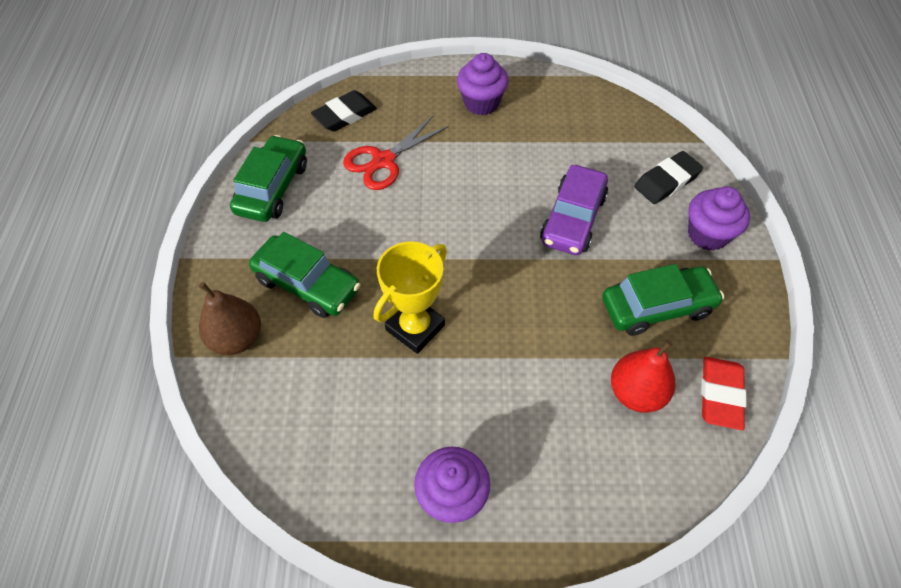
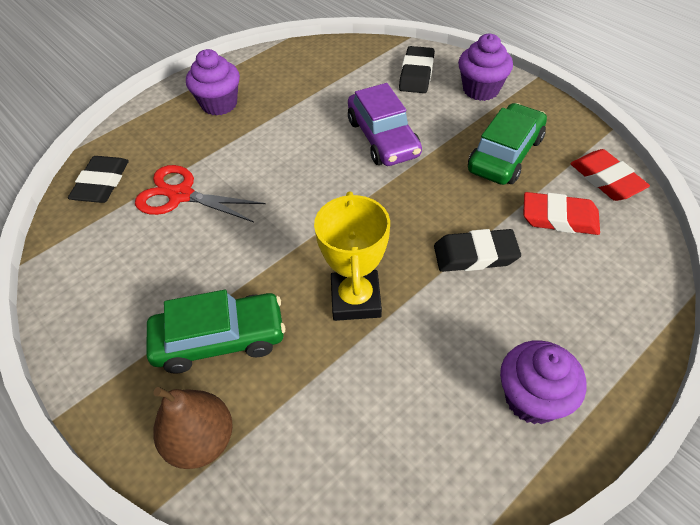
camera: 40 degrees left, 5 degrees down
green car [230,135,307,222] -> none
red scissors [343,116,449,190] -> red scissors turned 105 degrees clockwise [135,165,266,222]
red pear [611,340,676,413] -> red eraser [523,192,600,235]
none -> black eraser [434,229,521,272]

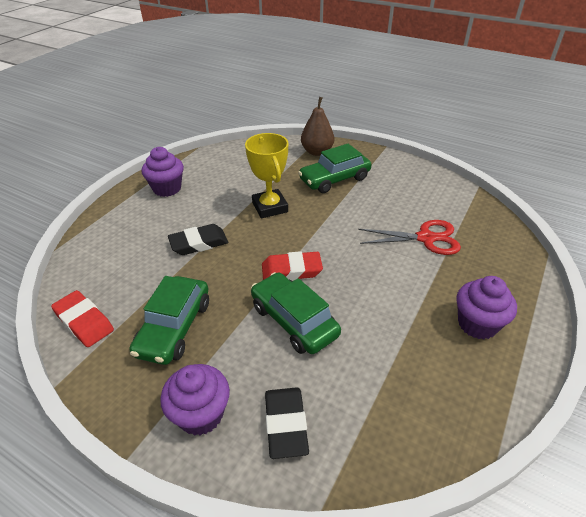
camera: 160 degrees right, 10 degrees down
black eraser [68,156,129,203] -> none
purple car [348,83,422,166] -> green car [251,272,341,354]
red eraser [523,192,600,235] -> red eraser moved to [262,251,323,280]

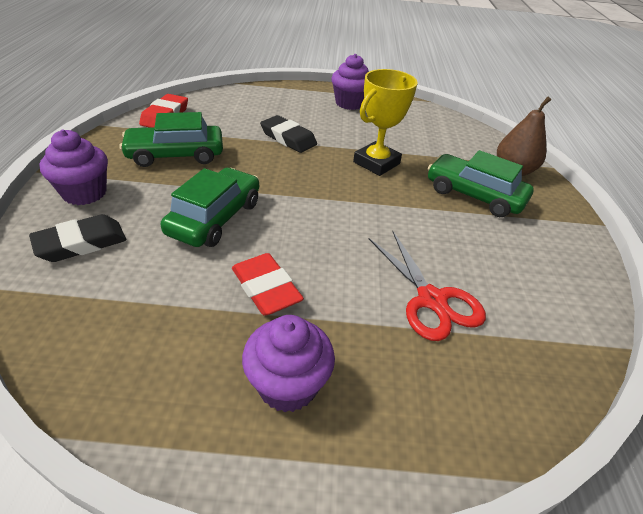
camera: 60 degrees right, 0 degrees up
red eraser [262,251,323,280] -> red eraser moved to [232,253,304,316]

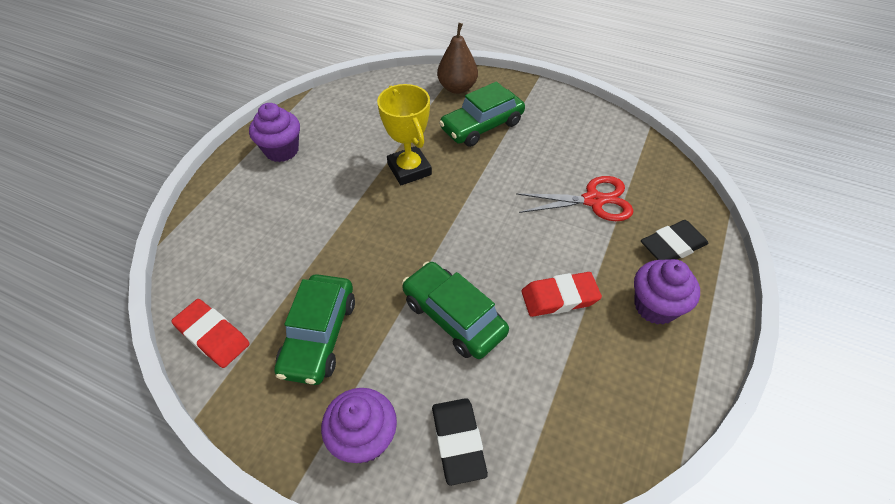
camera: 65 degrees left, 10 degrees up
black eraser [260,115,317,153] -> black eraser moved to [641,220,709,260]

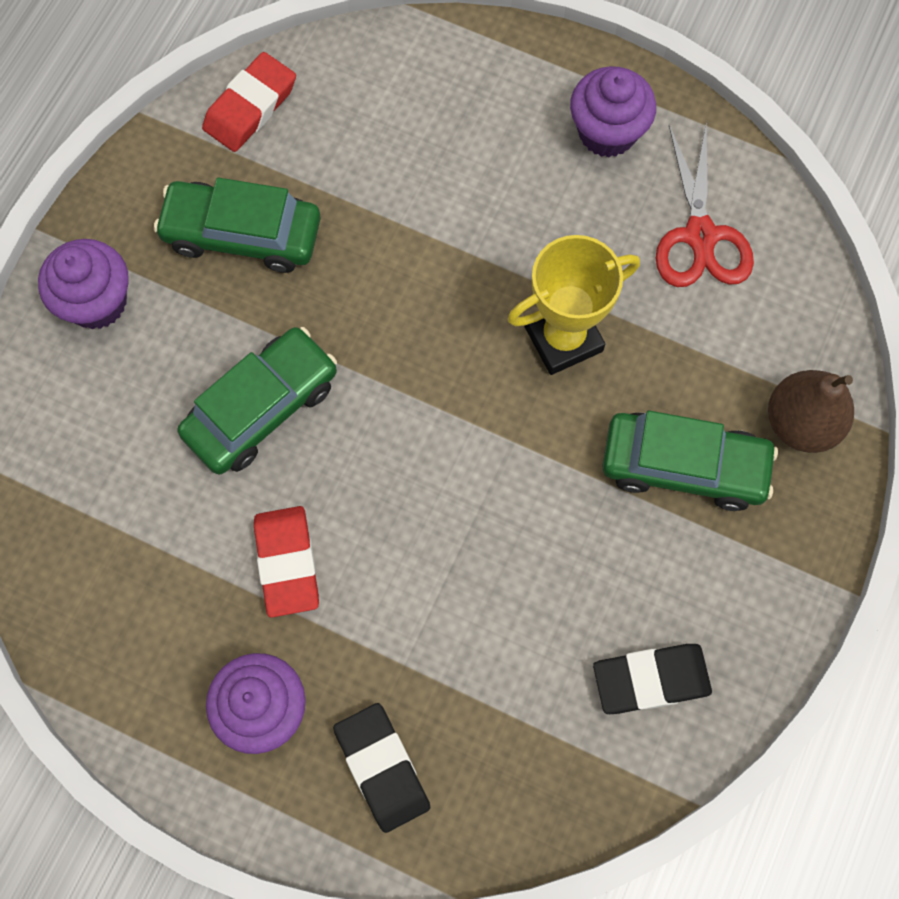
camera: 90 degrees right, 20 degrees up
black eraser [432,398,488,486] -> black eraser moved to [593,644,712,714]
green car [439,82,525,147] -> green car turned 135 degrees clockwise [602,411,778,511]
red scissors [516,176,633,221] -> red scissors moved to [656,122,754,287]

